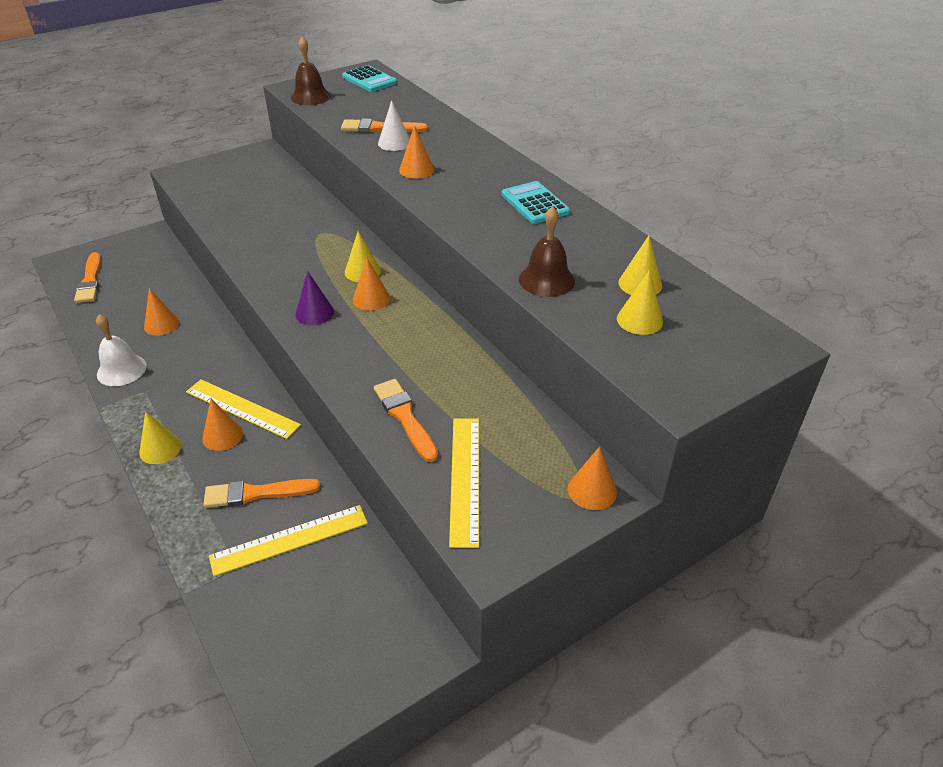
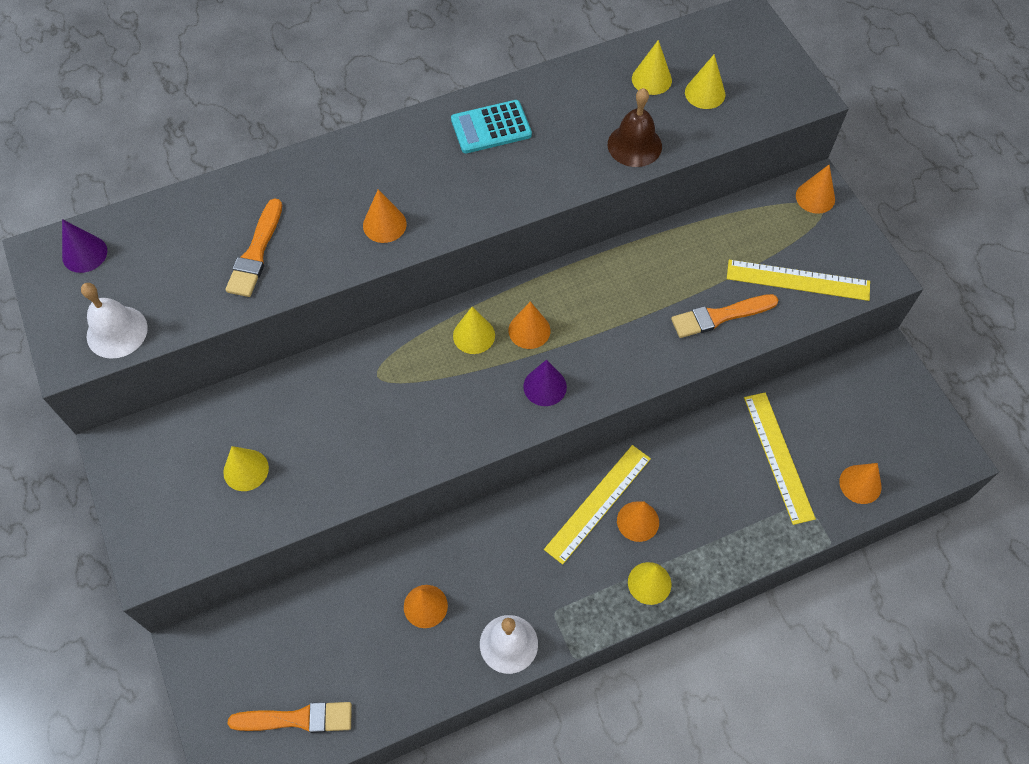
camera: 80 degrees left, 20 degrees up
orange brush [204,479,320,508] -> none
brown bell [291,37,331,105] -> white bell [81,283,148,359]
turquoise calculator [342,65,397,92] -> purple cone [62,219,107,273]
white cone [378,100,410,151] -> none
none -> yellow cone [223,446,269,491]
none -> orange cone [839,463,881,504]

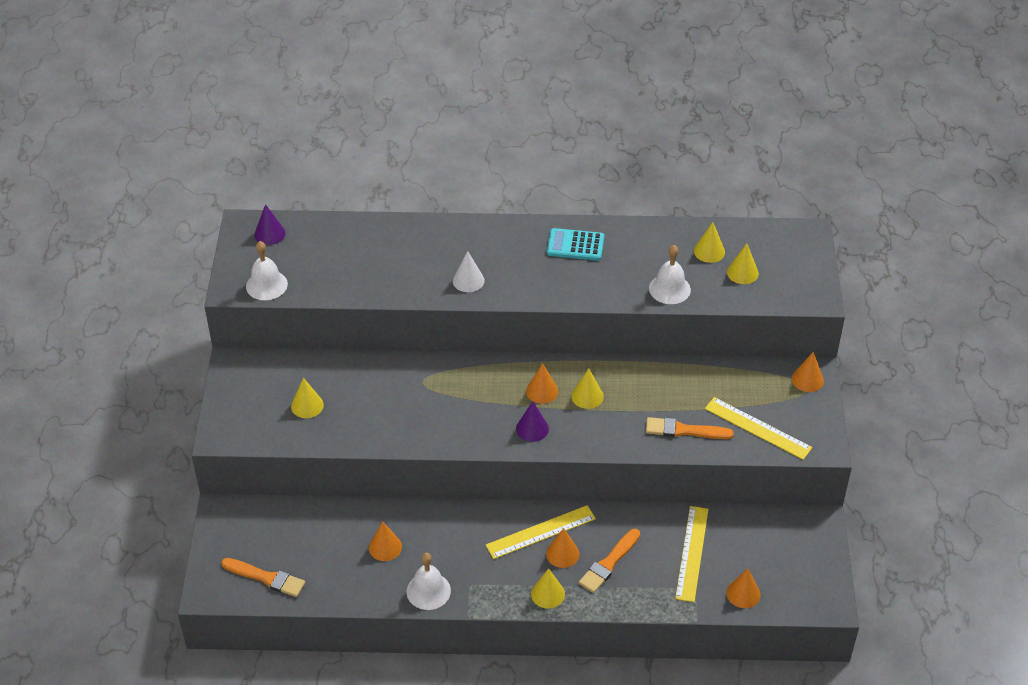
camera: 25 degrees right, 15 degrees down
orange brush [225,198,282,297] -> orange brush moved to [579,529,640,593]
orange cone [363,189,407,243] -> white cone [453,251,485,292]
yellow cone [453,307,495,354] -> yellow cone moved to [571,368,604,409]
brown bell [608,88,662,167] -> white bell [649,245,691,304]

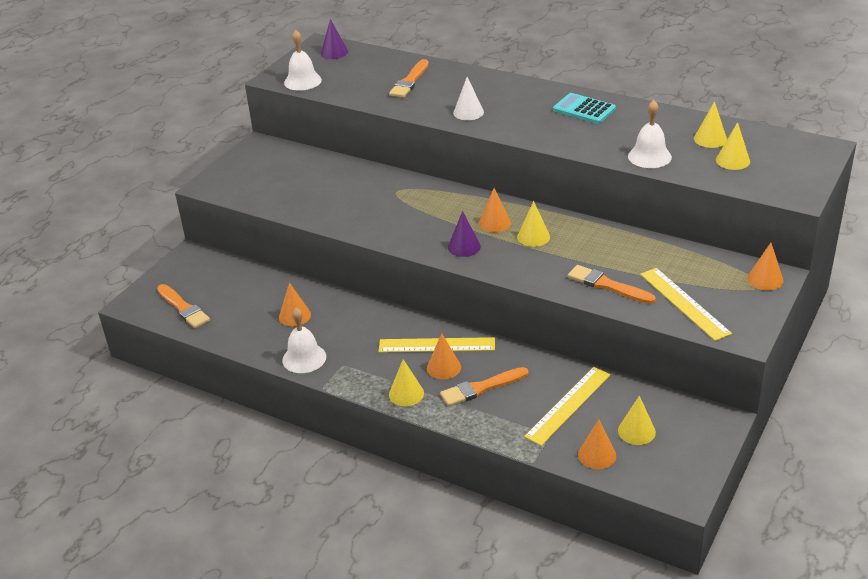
camera: 30 degrees right, 10 degrees down
yellow cone [291,378,324,418] -> yellow cone moved to [618,396,656,445]
none -> orange brush [389,59,429,98]

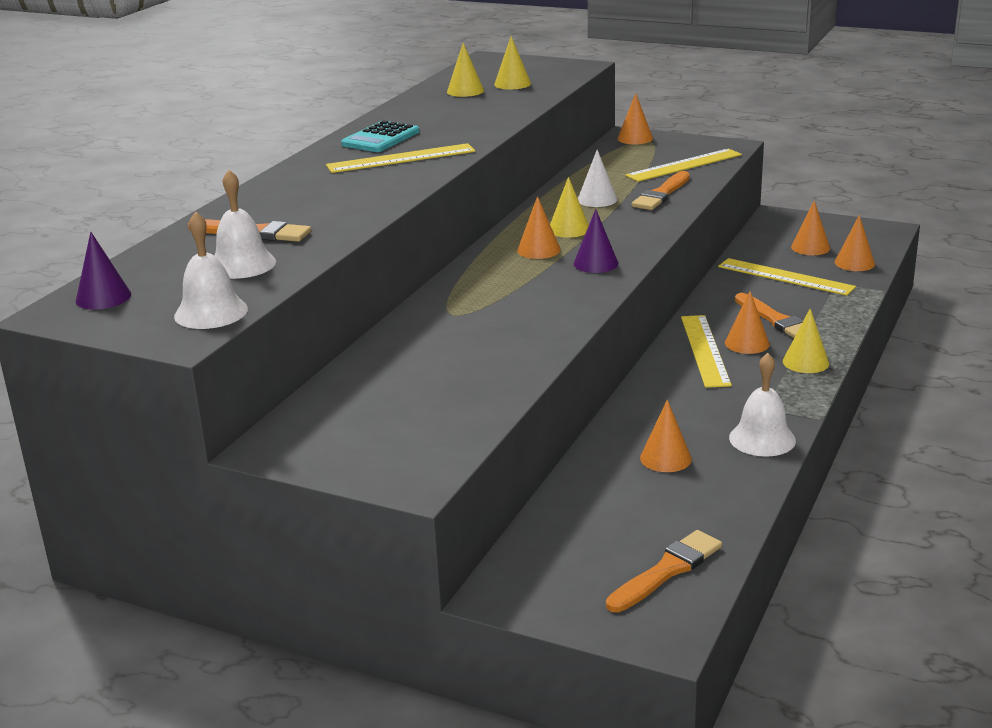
camera: 95 degrees left, 10 degrees down
white cone [453,77,484,120] -> white cone moved to [578,150,617,207]
yellow cone [618,396,656,445] -> orange cone [791,200,830,255]
white bell [628,100,672,168] -> white bell moved to [214,170,276,279]
none -> yellow ruler [326,143,475,173]

